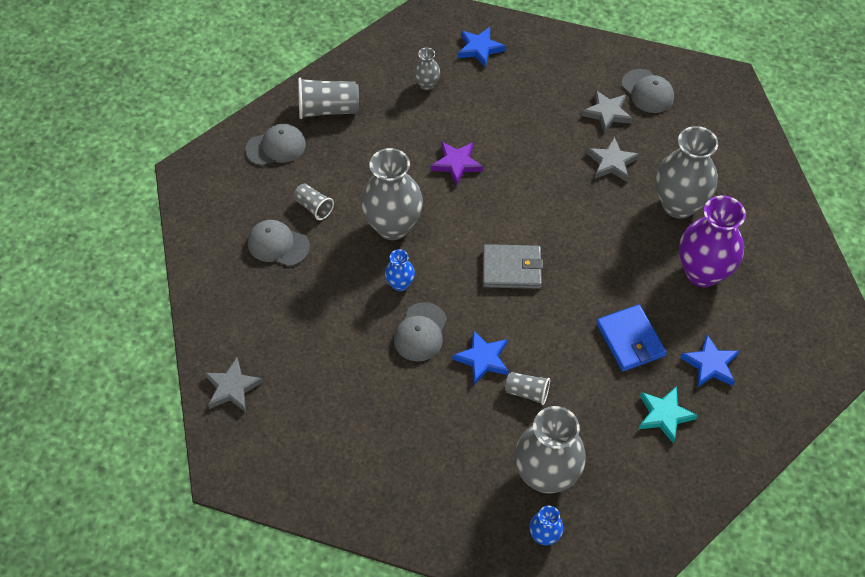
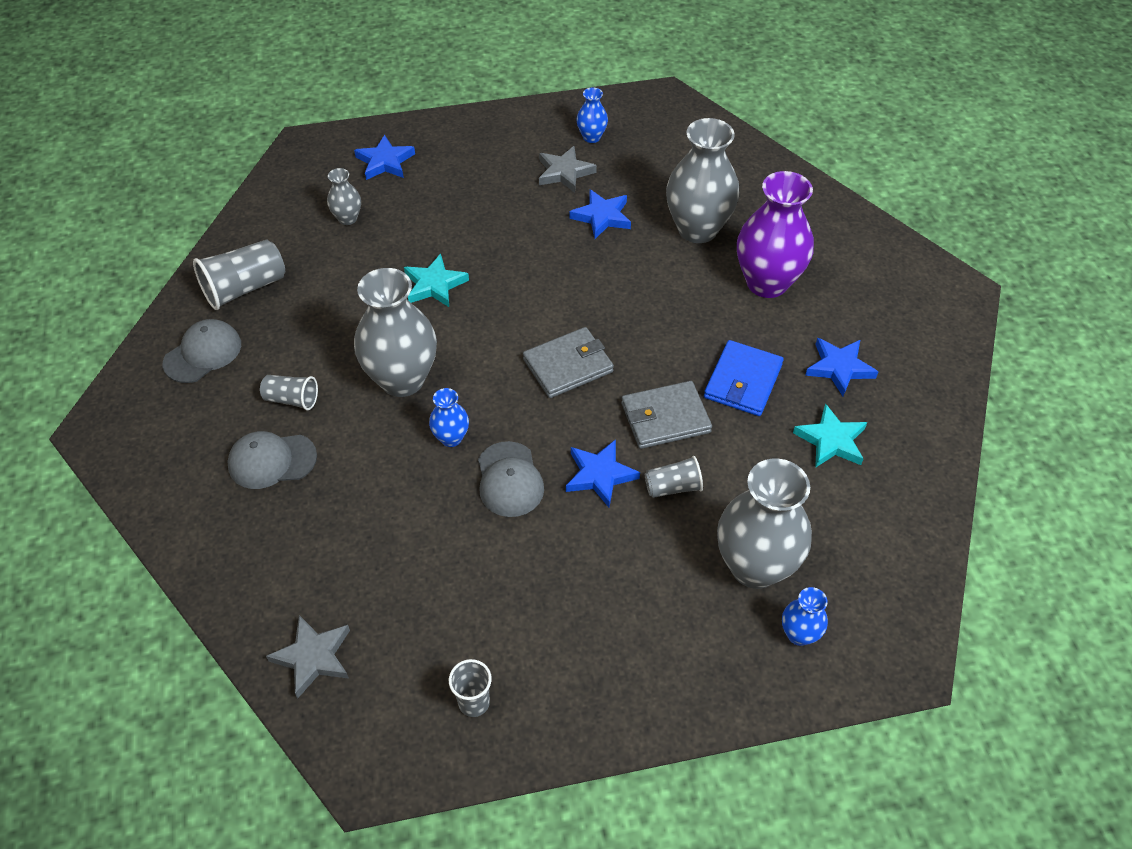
camera: 30 degrees left, 5 degrees down
purple star [431,142,483,186] -> turquoise star [404,254,469,307]
grey star [587,136,640,182] -> blue star [570,189,631,239]
blue wallet [596,305,666,371] -> blue wallet turned 75 degrees clockwise [704,340,784,416]
grey cap [621,69,674,113] -> blue vase [577,87,608,143]
none -> grey cup [449,659,492,717]
none -> grey wallet [621,381,712,449]

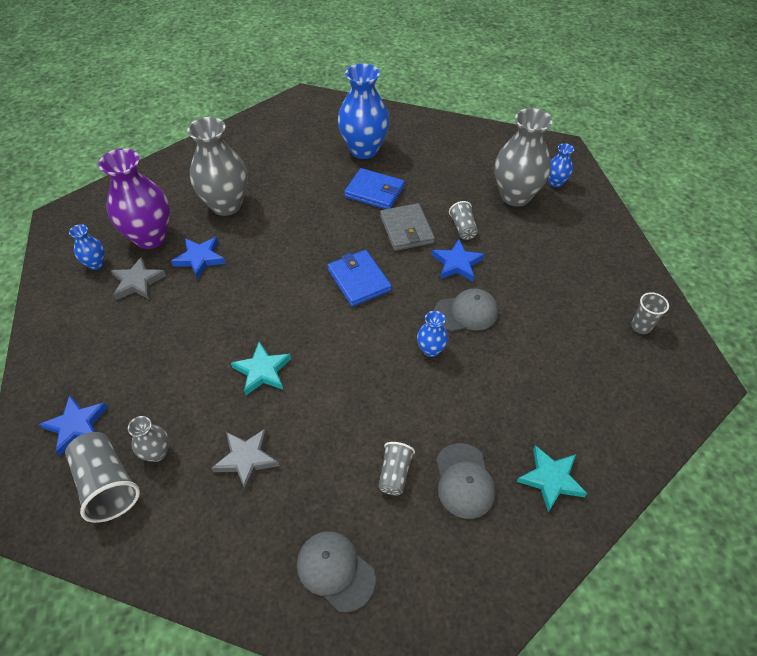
camera: 90 degrees left, 0 degrees up
grey cup [193,240,285,310] -> grey cup moved to [65,432,140,523]
grey star [266,615,350,699] -> grey star moved to [211,428,280,491]
grey vase [354,268,437,397] -> none
grey wallet [523,327,614,398] -> blue wallet [327,250,392,307]
purple vase [737,171,814,298] -> purple vase moved to [98,148,170,249]
turquoise star [793,403,867,468] -> turquoise star moved to [517,445,587,512]
blue star [805,338,878,396] -> blue vase [338,64,389,159]

